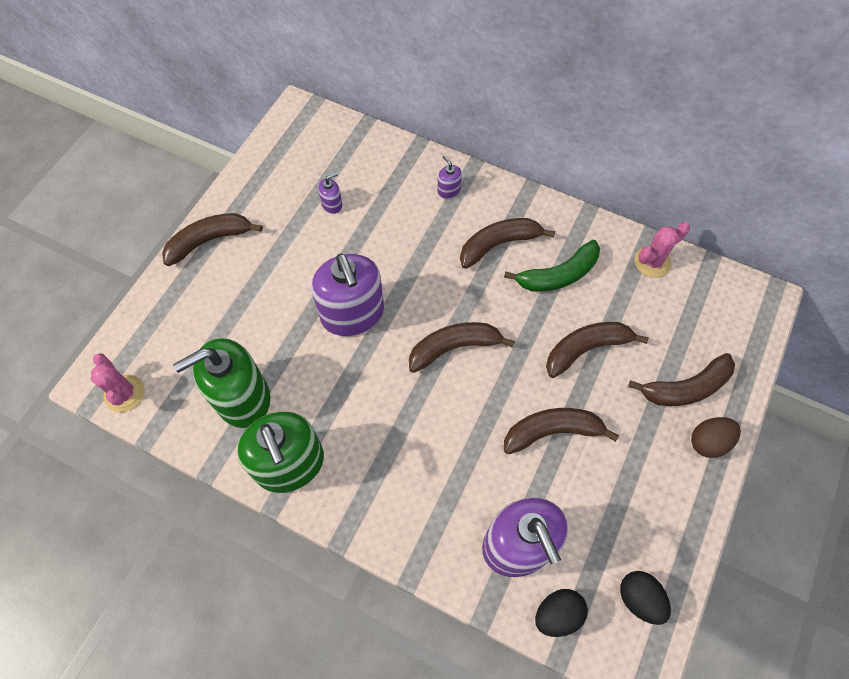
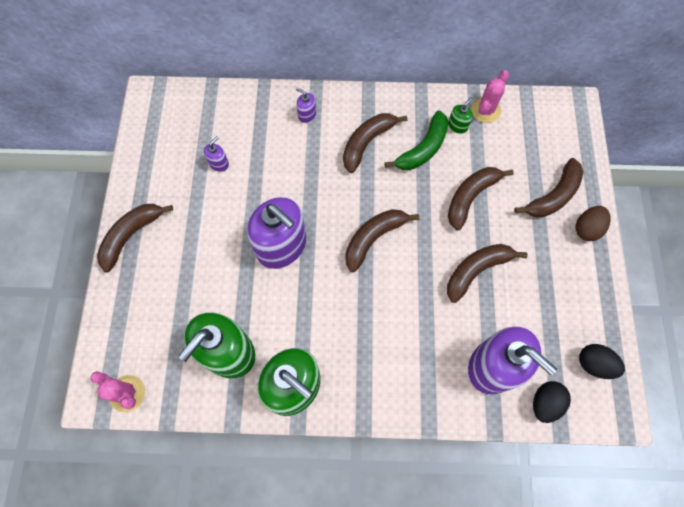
camera: 25 degrees left, 5 degrees up
none -> green soap dispenser [448,97,473,134]

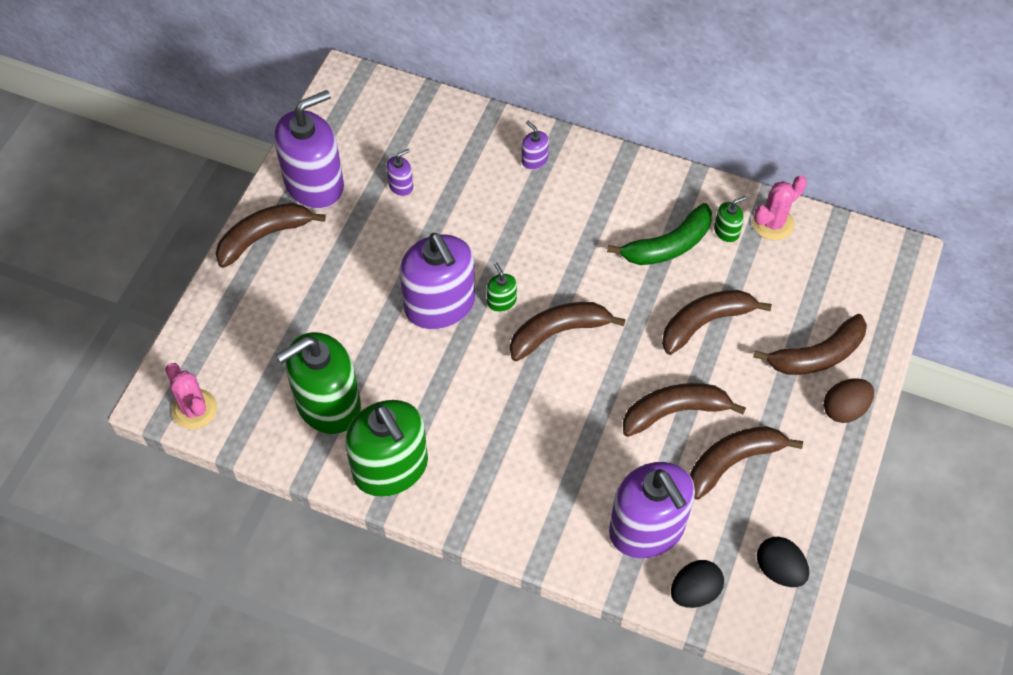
camera: 20 degrees right, 10 degrees down
brown banana [343,113,407,173] -> brown banana moved to [690,426,803,500]
none -> purple soap dispenser [274,90,344,209]
none -> green soap dispenser [487,262,517,312]

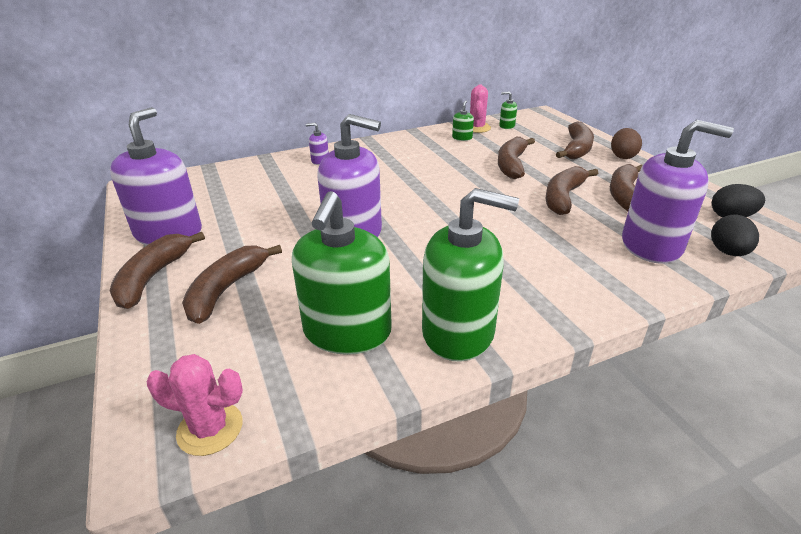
camera: 45 degrees left, 25 degrees down
purple soap dispenser [386,149,413,196] -> none
green soap dispenser [487,262,517,312] -> green soap dispenser moved to [499,91,517,129]
brown banana [510,302,626,361] -> brown banana moved to [182,245,282,324]
green banana [607,203,712,265] -> none

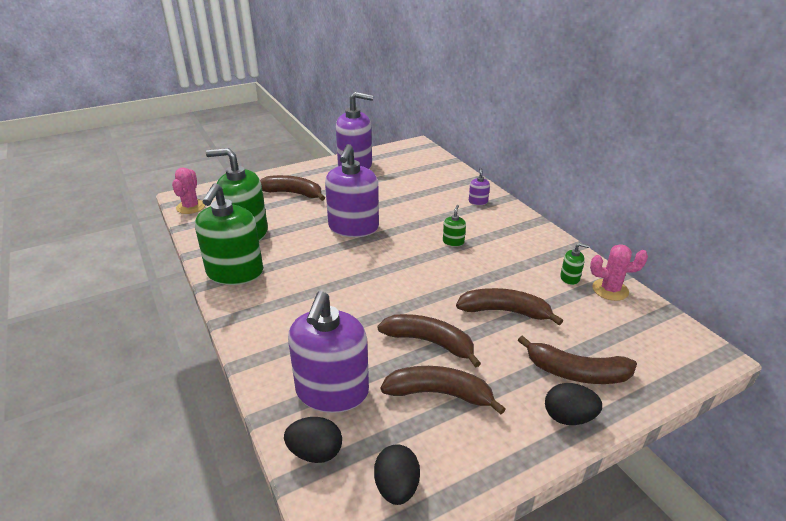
camera: 85 degrees right, 0 degrees up
brown banana [109,232,205,309] -> none
green soap dispenser [499,91,517,129] -> green soap dispenser moved to [443,205,466,247]
brown egg [611,128,642,159] -> black egg [545,383,602,425]

